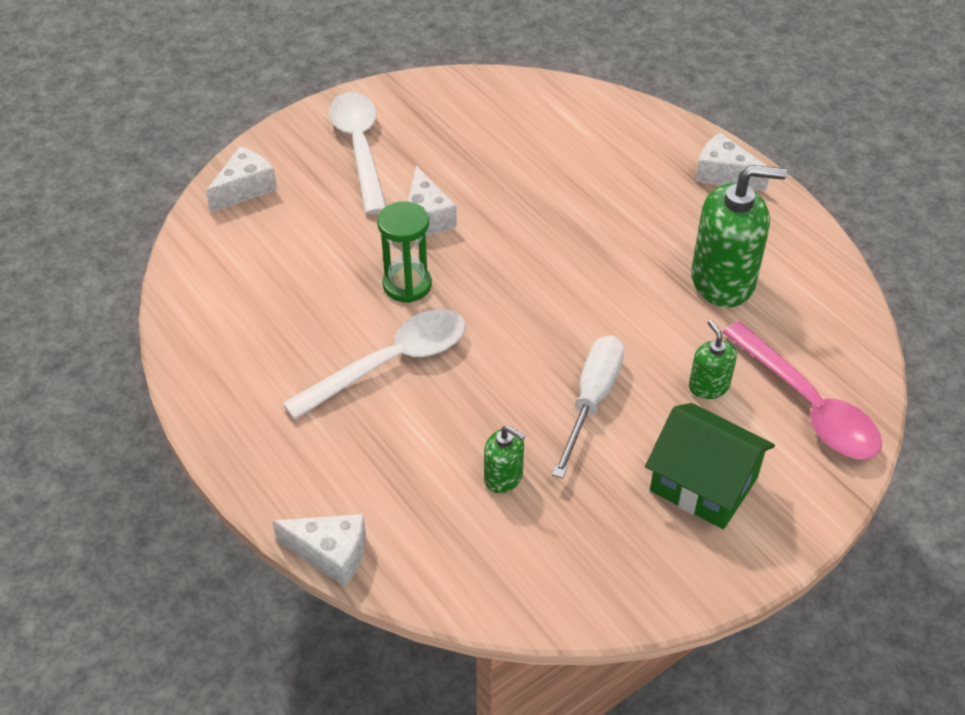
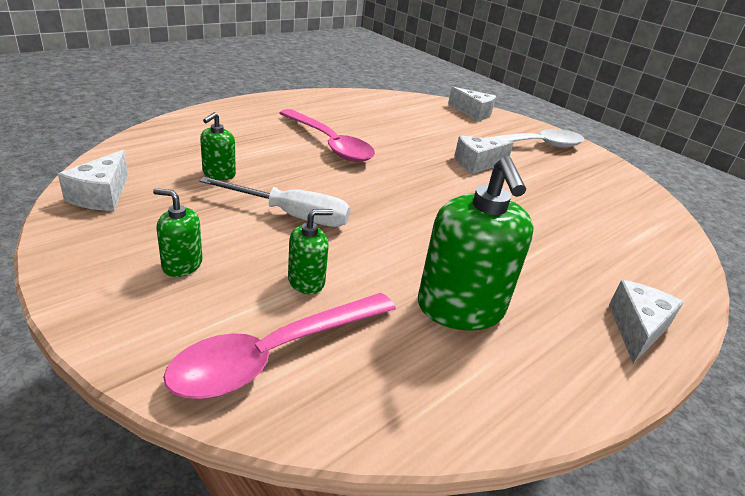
camera: 80 degrees right, 15 degrees down
white cheese [272,514,366,587] -> white cheese moved to [58,150,128,211]
white spoon [282,309,465,420] -> pink spoon [280,109,375,162]
green hourglass [377,201,432,303] -> none
green house [645,403,775,529] -> green soap dispenser [153,188,203,277]

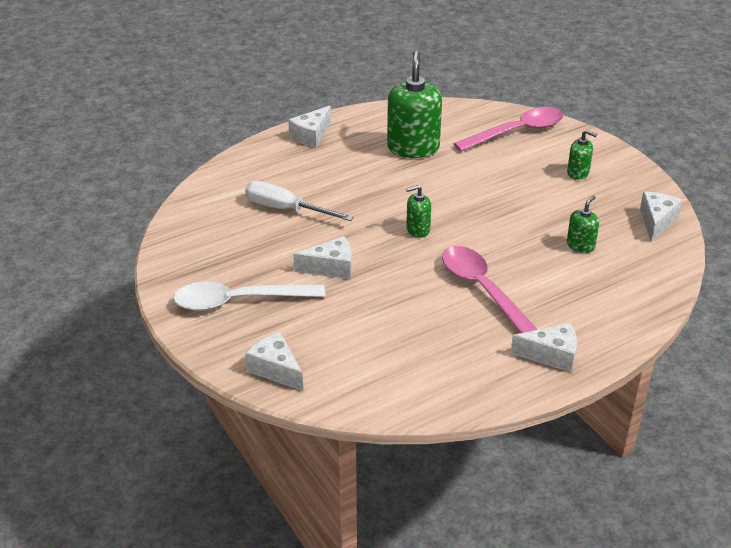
camera: 165 degrees left, 5 degrees up
white screwdriver [199,177,350,227] -> white screwdriver moved to [245,181,354,221]
green soap dispenser [288,209,333,294] -> green soap dispenser moved to [406,185,431,238]
none -> white cheese [511,323,577,372]

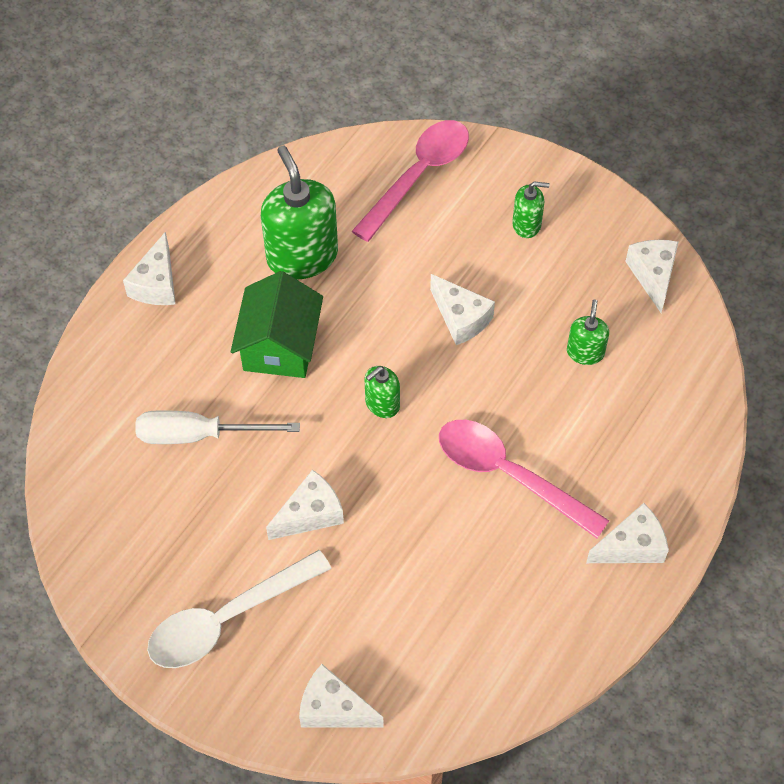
camera: 25 degrees left, 20 degrees up
none -> green house [231,271,323,378]
none -> white cheese [430,274,495,345]

